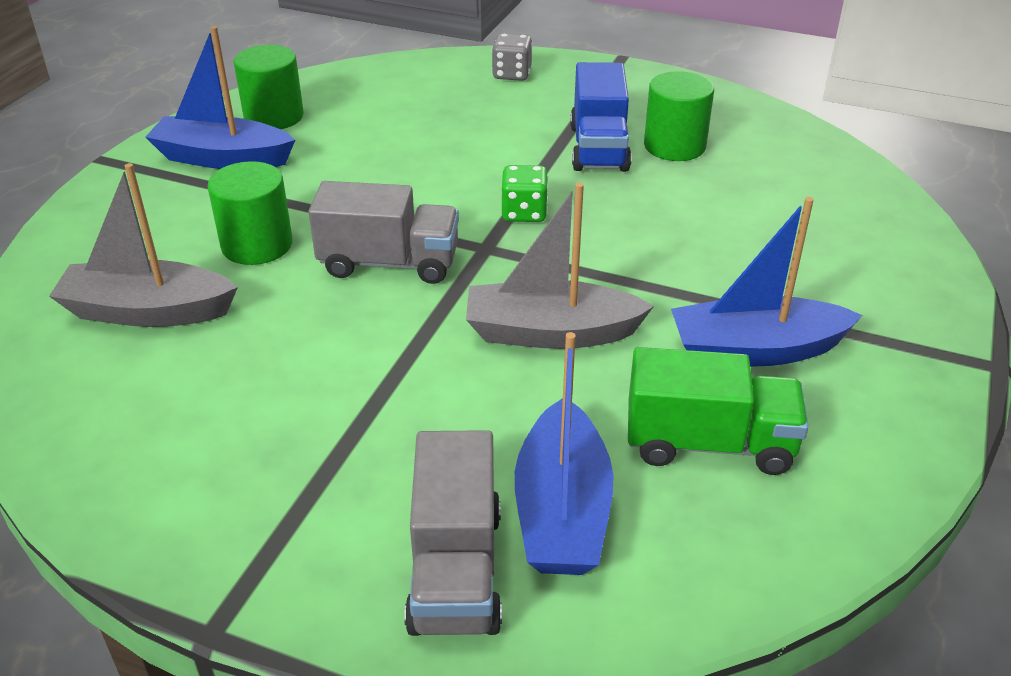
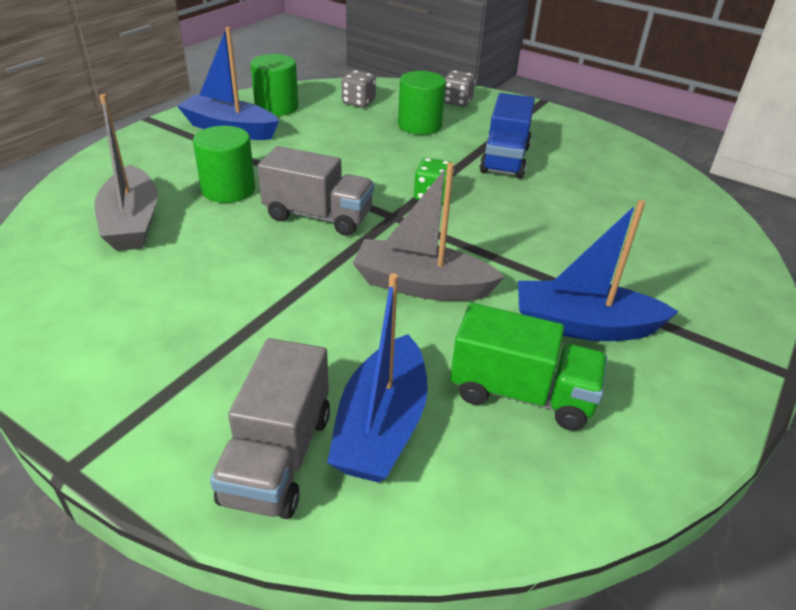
camera: 10 degrees right, 0 degrees up
grey boat [49,163,238,327] -> grey boat turned 120 degrees counterclockwise [94,94,158,251]
green cylinder [644,71,714,161] -> green cylinder moved to [398,71,446,135]
none -> grey dice [342,70,376,108]

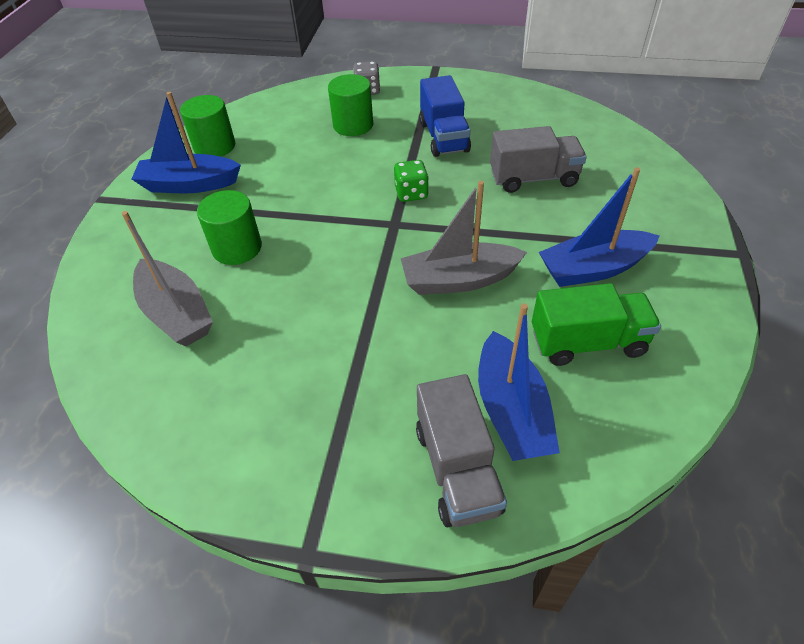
camera: 20 degrees left, 10 degrees up
grey truck [258,146,374,236] -> grey truck moved to [490,126,587,193]
grey dice [342,70,376,108] -> none

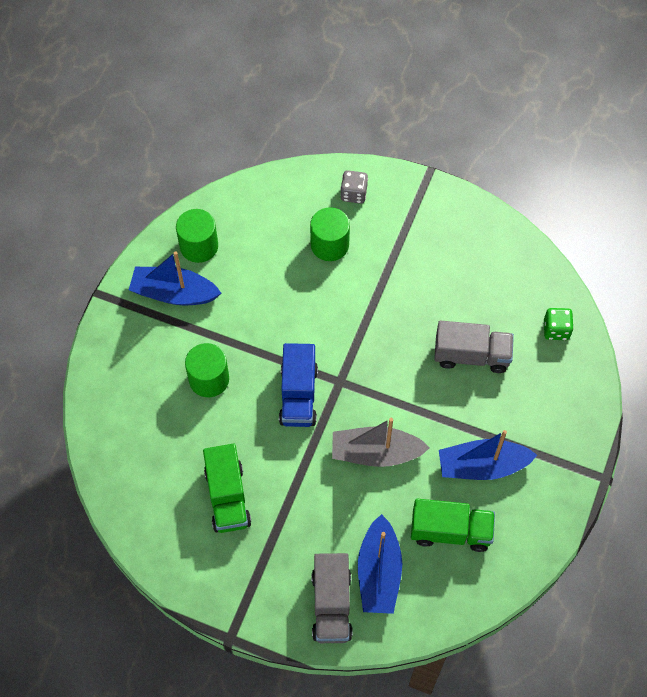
camera: 10 degrees right, 15 degrees up
grey boat [122,211,213,346] -> none
green dice [394,160,429,202] -> green dice moved to [544,308,574,340]
blue truck [419,75,471,157] -> blue truck moved to [279,343,318,427]
none -> green truck [203,444,251,533]

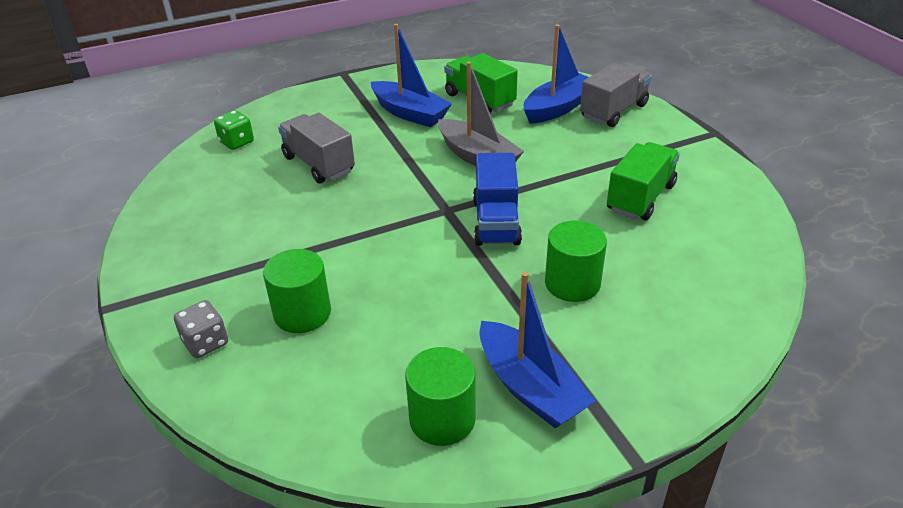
camera: 135 degrees left, 25 degrees down
blue truck [279,343,318,427] -> blue truck turned 135 degrees clockwise [473,153,522,246]

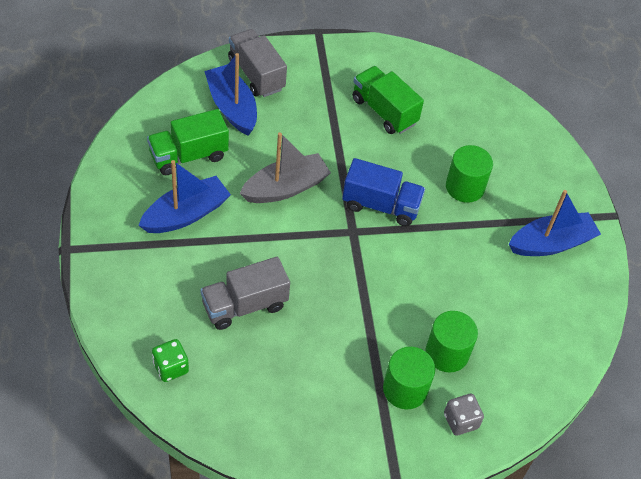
camera: 80 degrees left, 15 degrees up
green cylinder [405,347,476,446] -> green cylinder moved to [383,347,435,409]

